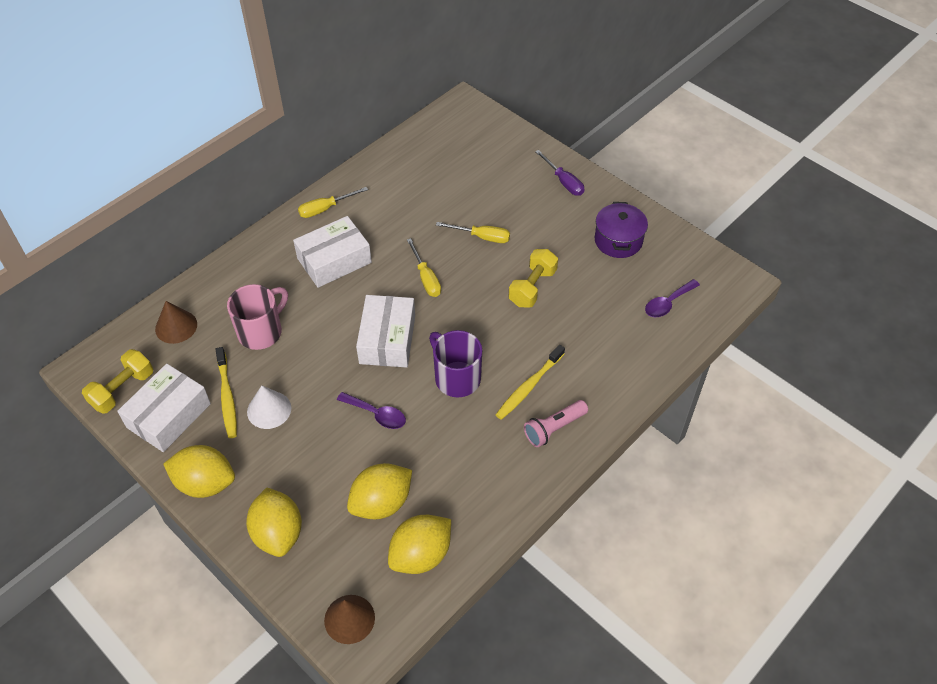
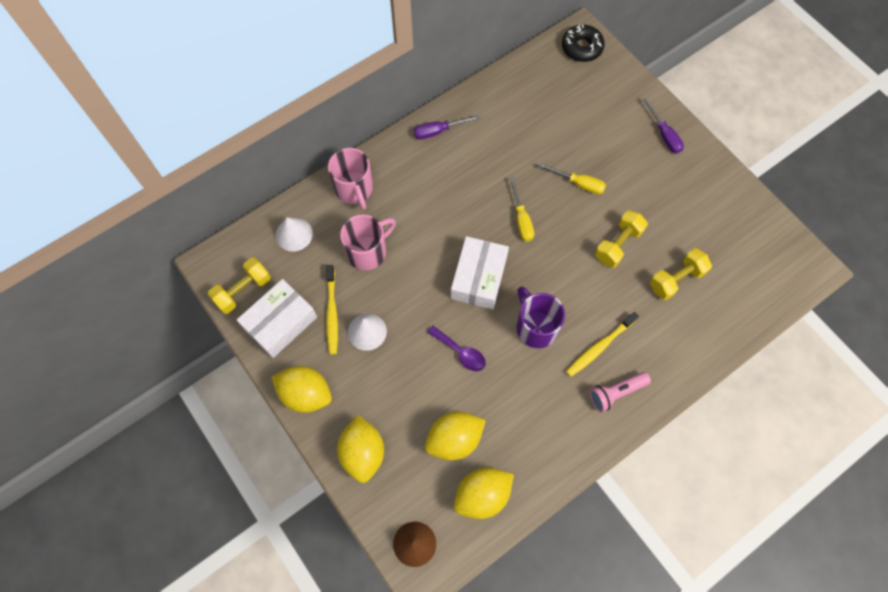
camera: 10 degrees right, 15 degrees up
brown cone [155,301,197,344] -> white cone [276,217,313,252]
white box [293,216,372,288] -> none
yellow screwdriver [298,187,368,218] -> purple screwdriver [414,115,480,139]
purple pot [595,202,648,258] -> none
purple spoon [645,279,700,317] -> none
none -> pink mug [328,148,373,210]
none -> black donut [562,24,605,62]
none -> yellow dumbbell [650,248,712,300]

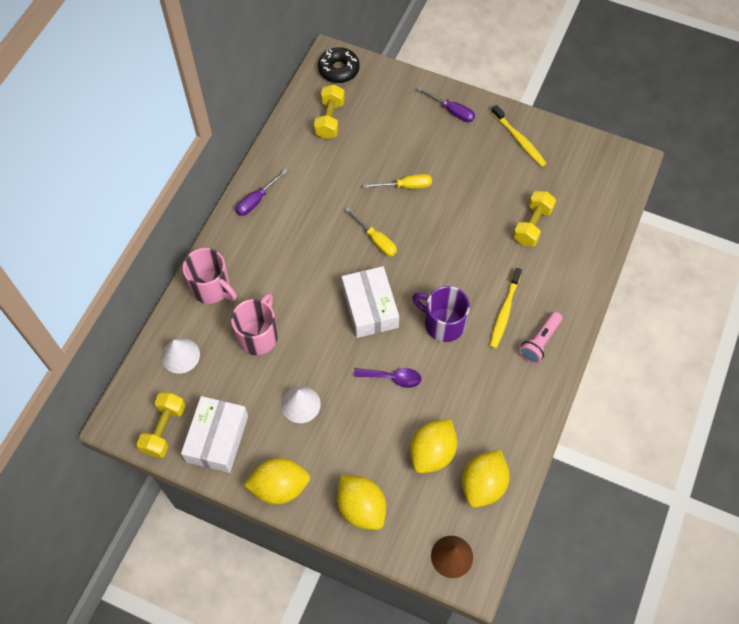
camera: 30 degrees left, 5 degrees down
yellow toothbrush [326,265,338,355] -> yellow toothbrush moved to [491,105,547,167]
yellow dumbbell [595,210,648,268] -> yellow dumbbell moved to [314,84,345,139]

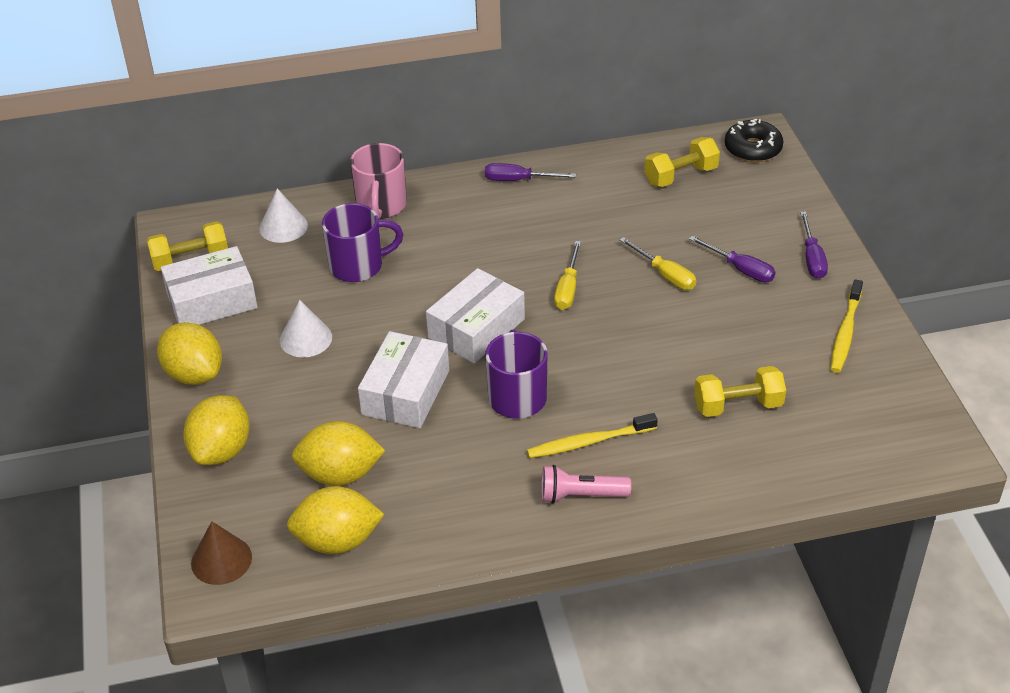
camera: 55 degrees right, 20 degrees down
pink mug [231,293,278,355] -> purple mug [322,203,403,282]
purple spoon [354,368,421,388] -> white box [358,331,449,428]
none -> purple screwdriver [689,236,776,282]

